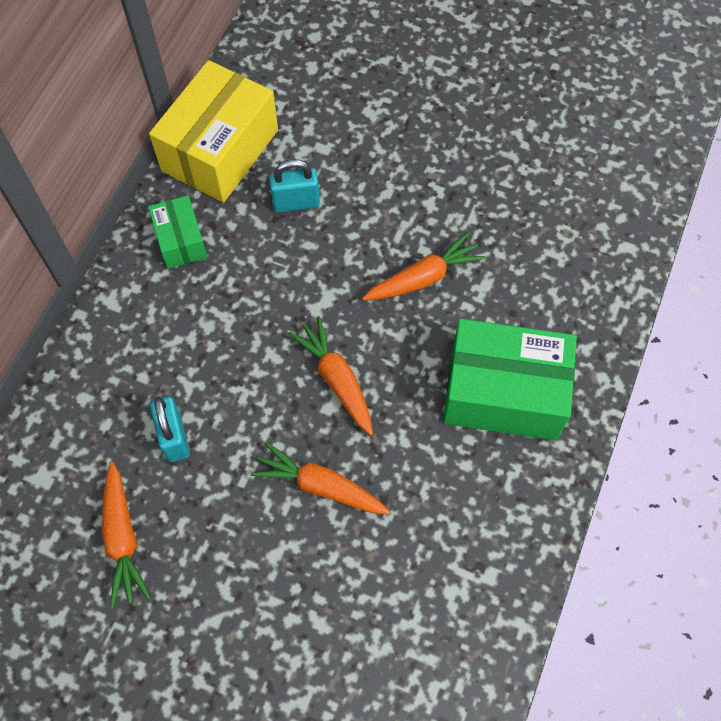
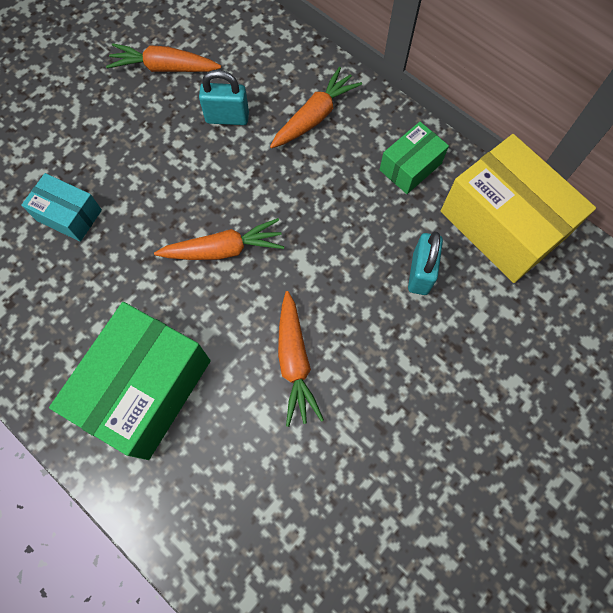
camera: 110 degrees right, 5 degrees up
green box [148,195,207,269] -> green box turned 45 degrees counterclockwise [380,122,449,194]
orange carrot [250,442,390,514] -> orange carrot moved to [270,67,362,148]
none -> turquoise box [21,173,102,242]

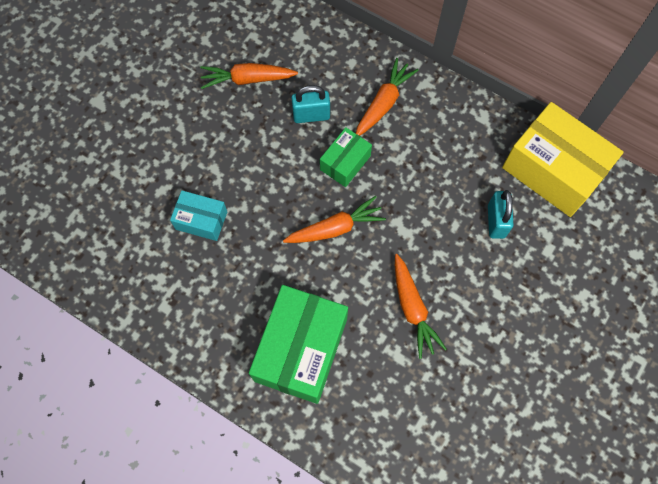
camera: 10 degrees left, 0 degrees up
green box [380,122,449,194] -> green box moved to [320,127,372,187]

